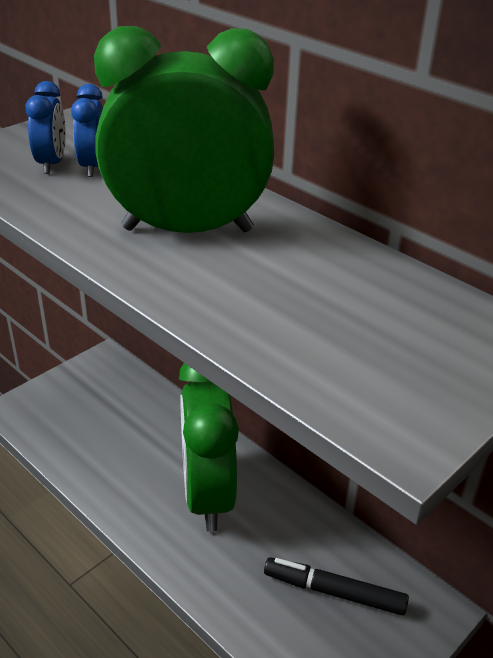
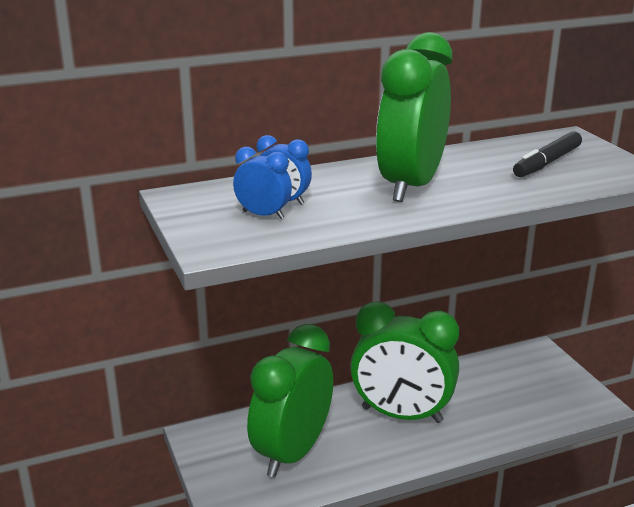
camera: 65 degrees left, 10 degrees down
black marker [264,557,409,615] -> black marker moved to [513,131,582,177]
none -> green clock [247,324,333,477]

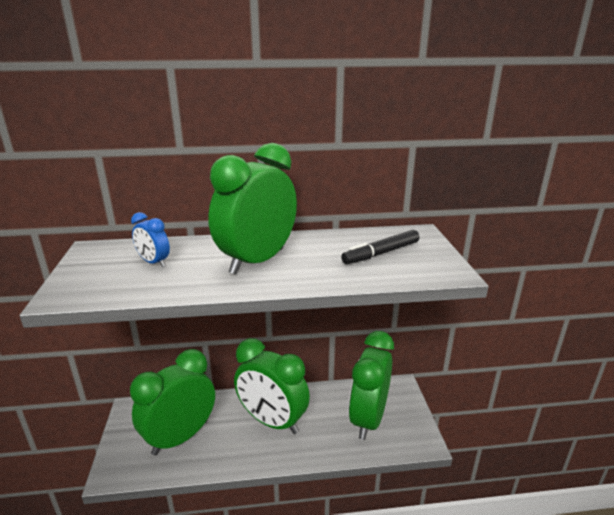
camera: 15 degrees right, 0 degrees up
blue clock [233,147,292,219] -> none
none -> green clock [349,331,394,440]

